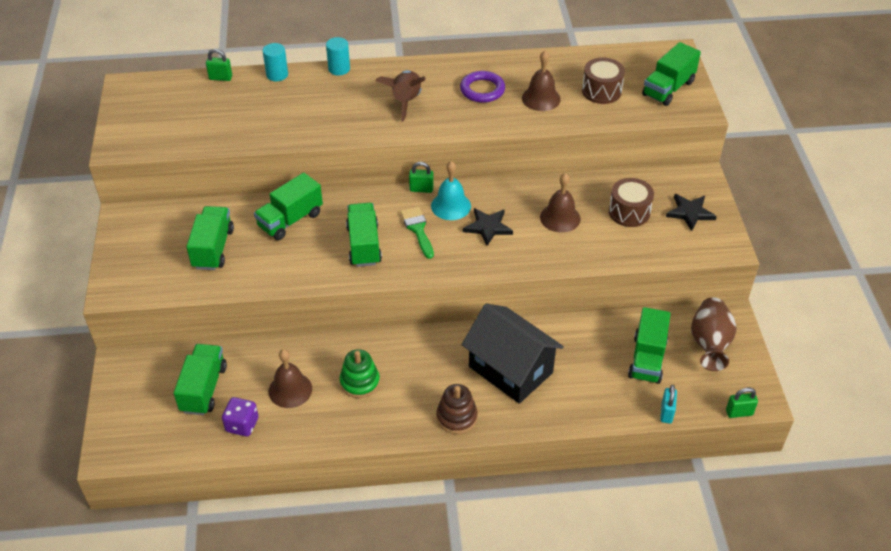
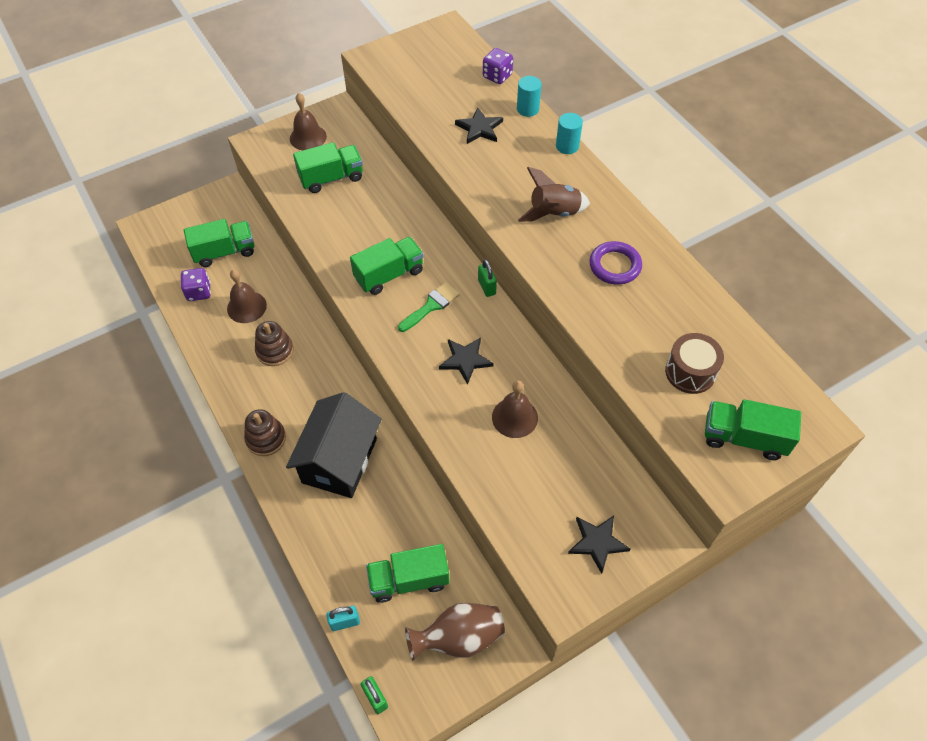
camera: 65 degrees right, 10 degrees up
green padlock [206,49,232,81] -> purple dice [483,48,513,84]
green truck [254,173,323,240] -> none
green stacking toy [339,349,380,398] -> brown stacking toy [255,321,294,366]
turquoise bell [431,161,471,220] -> none
brown bell [522,51,561,111] -> brown bell moved to [290,93,327,150]
brown drum [609,178,654,227] -> none
none -> black star [455,107,503,144]

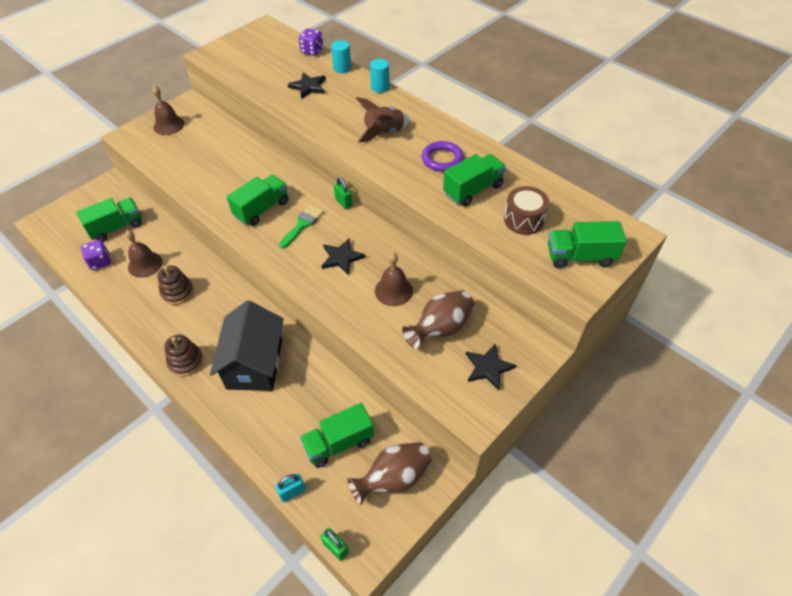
camera: 15 degrees left, 5 degrees down
green truck [293,142,363,193] -> green truck moved to [443,154,506,206]
none -> brown vase [402,290,475,349]

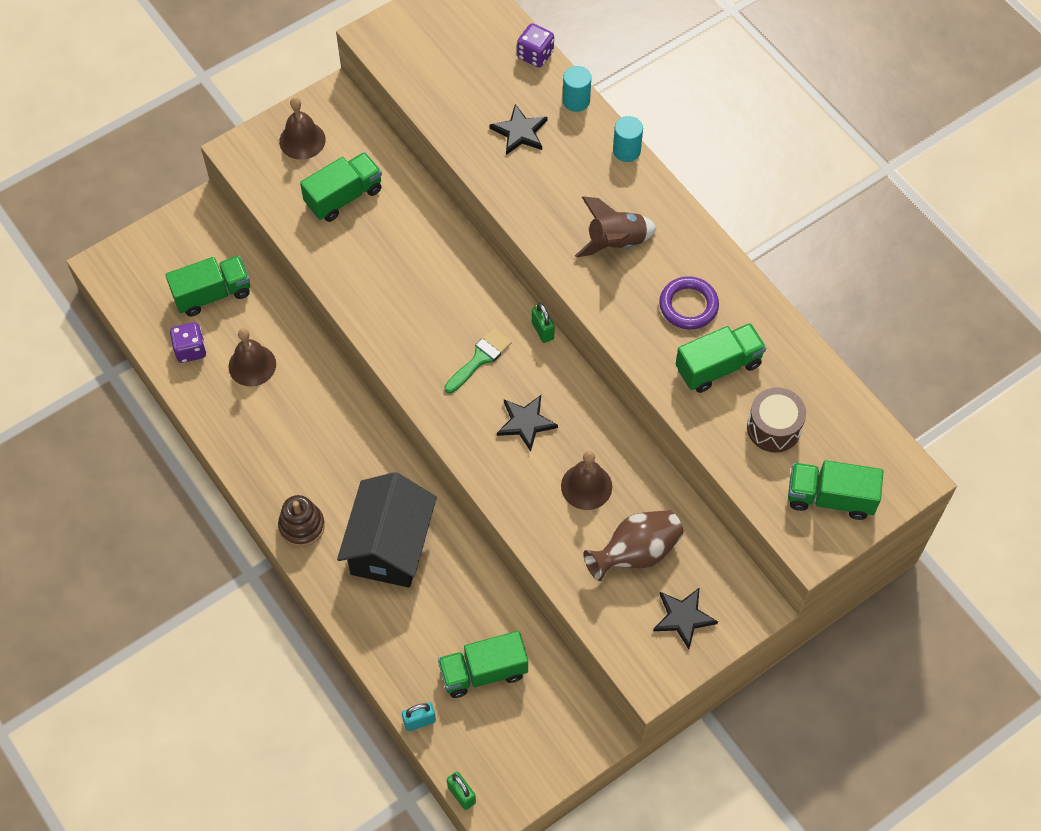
camera: 10 degrees right, 10 degrees up
brown stacking toy [158,265,194,305] -> none
green truck [227,175,288,226] -> green truck moved to [300,152,382,222]
brown vase [347,442,432,505] -> none

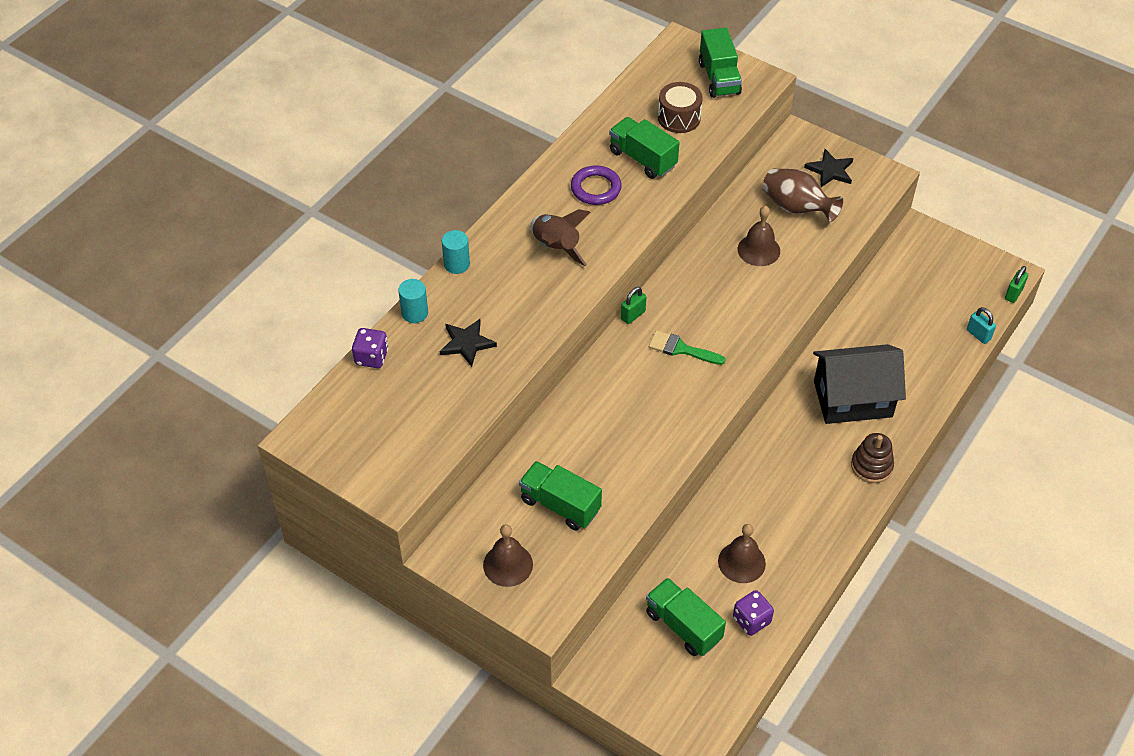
camera: 110 degrees left, 10 degrees down
green truck [438,631,528,698] -> none
black star [497,395,558,452] -> none

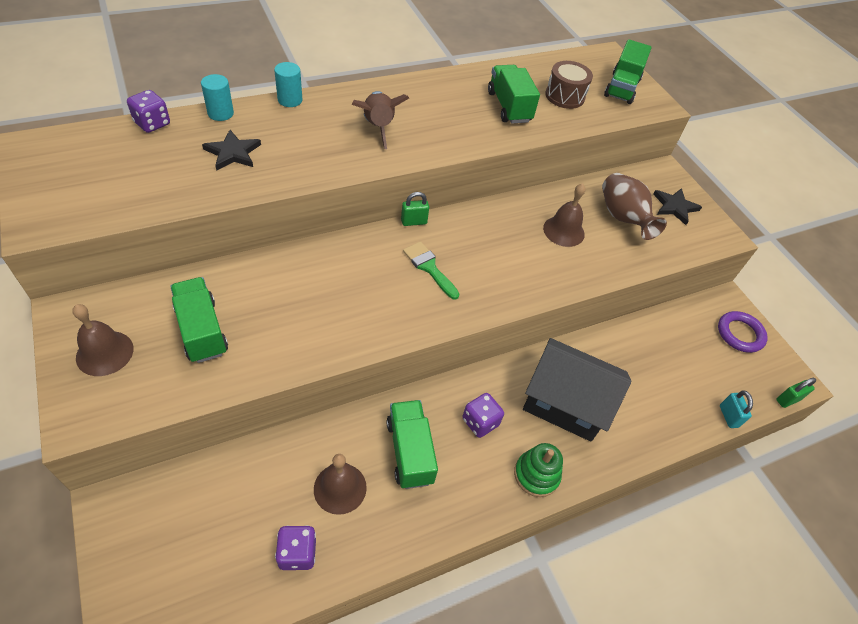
camera: 25 degrees right, 0 degrees up
purple ring [571,166,622,205] -> purple ring moved to [718,311,768,353]
green truck [646,578,726,656] -> green truck moved to [386,400,438,489]
brown stacking toy [851,433,894,483] -> green stacking toy [514,443,563,497]
none -> purple dice [463,393,504,438]

